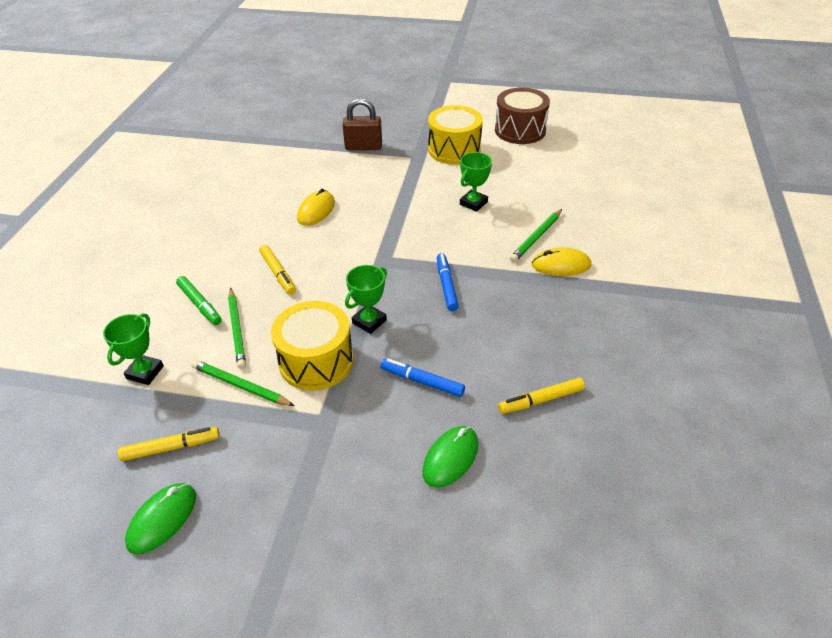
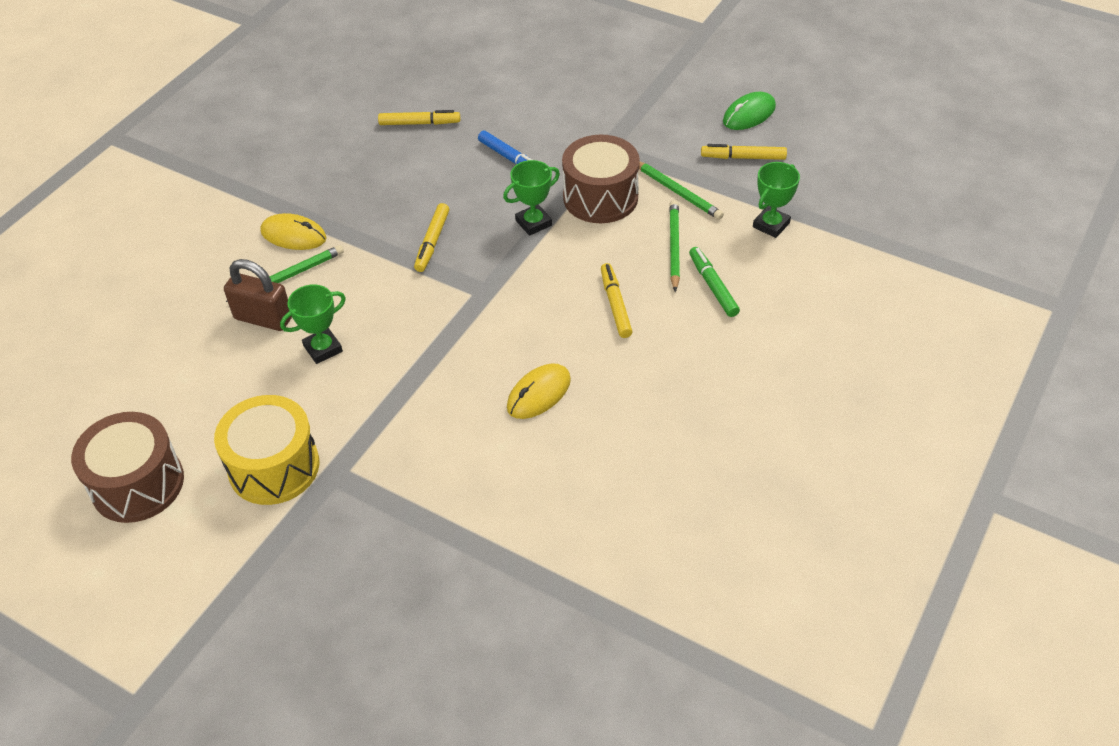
camera: 160 degrees left, 5 degrees up
yellow drum [271,301,354,391] -> brown drum [562,134,640,223]
brown padlock [343,98,382,150] -> brown padlock moved to [224,259,292,331]
green mouse [423,426,478,488] -> none
blue marker [437,253,459,311] -> yellow marker [414,203,449,272]

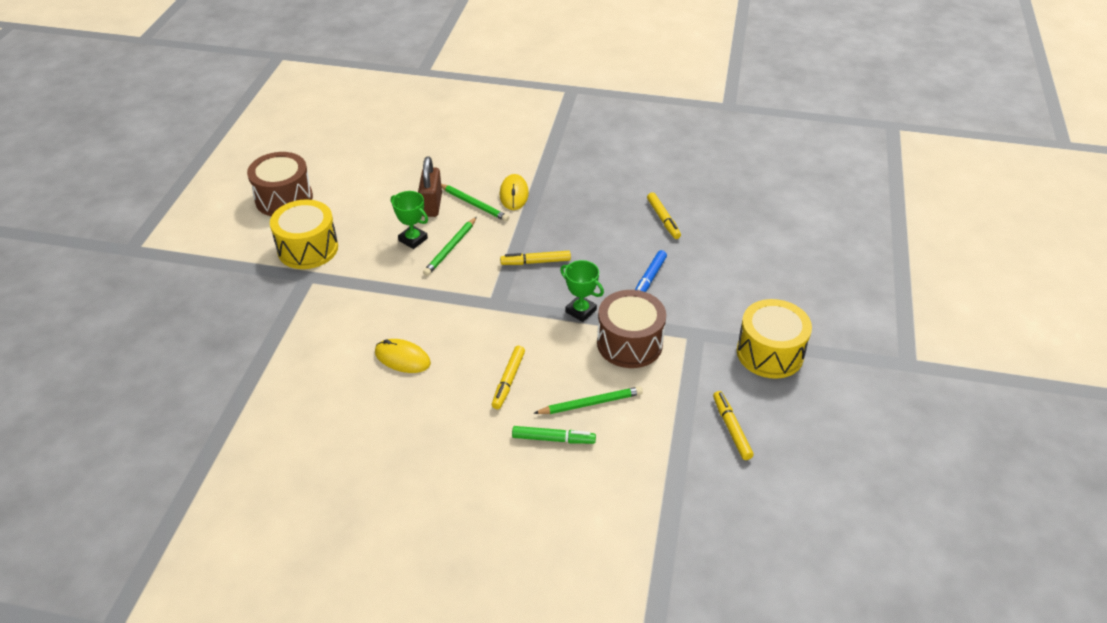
camera: 70 degrees right, 5 degrees down
yellow marker [601,263,633,338] -> yellow marker turned 135 degrees clockwise [492,346,525,409]
green pencil [639,162,724,220] -> green pencil moved to [423,217,477,276]
green marker [689,247,740,317] -> green marker turned 45 degrees clockwise [512,426,596,444]
green mouse [723,92,776,130] -> none
green trophy [753,162,800,238] -> none
none -> yellow drum [737,299,812,379]

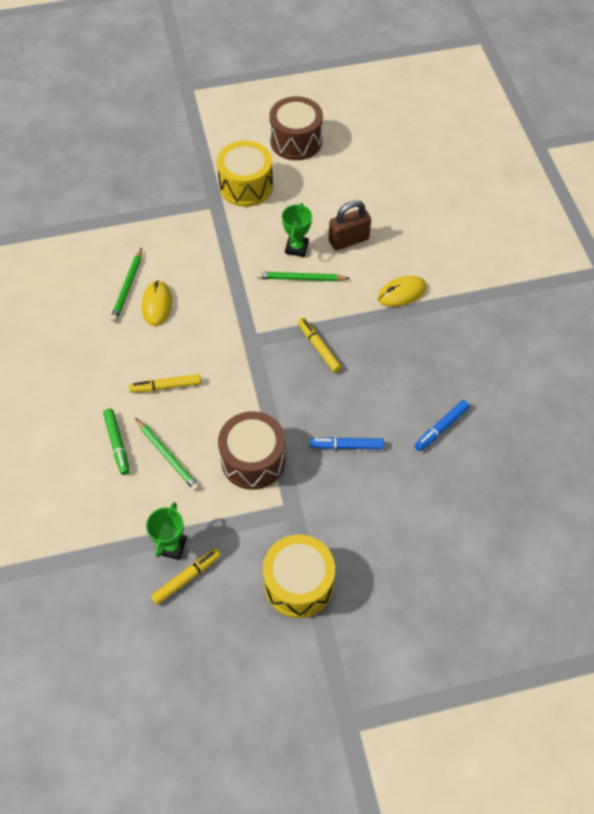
camera: 65 degrees right, 15 degrees up
green pencil [441,184,509,222] -> green pencil moved to [110,248,142,322]
green trophy [560,260,604,322] -> green trophy moved to [146,502,187,560]
yellow marker [647,192,681,239] -> blue marker [414,400,470,451]

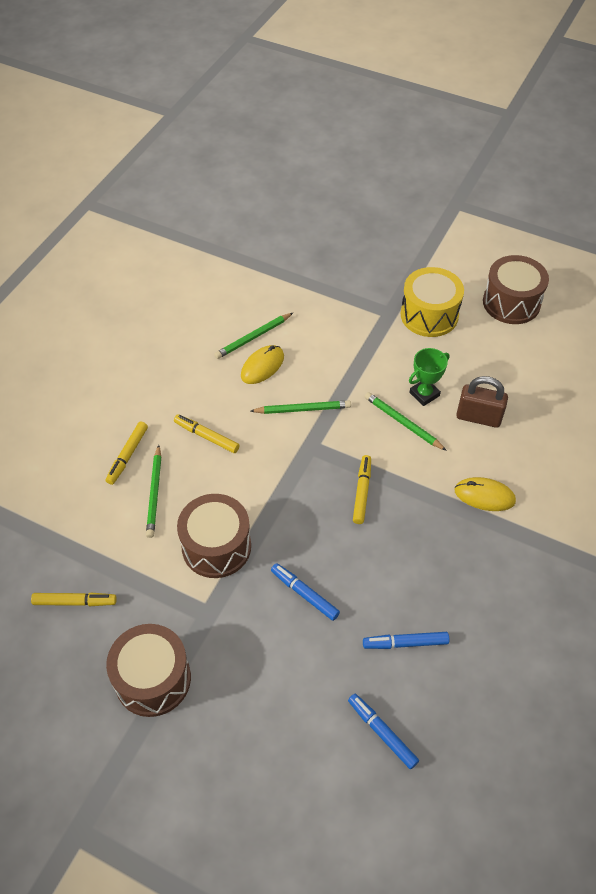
camera: 40 degrees right, 5 degrees down
green marker [103,409,130,475] -> yellow marker [106,422,148,485]
green trophy [146,502,187,560] -> none
yellow drum [263,535,335,618] -> brown drum [106,624,191,717]
none -> green pencil [251,400,351,414]
none -> blue marker [348,694,419,769]

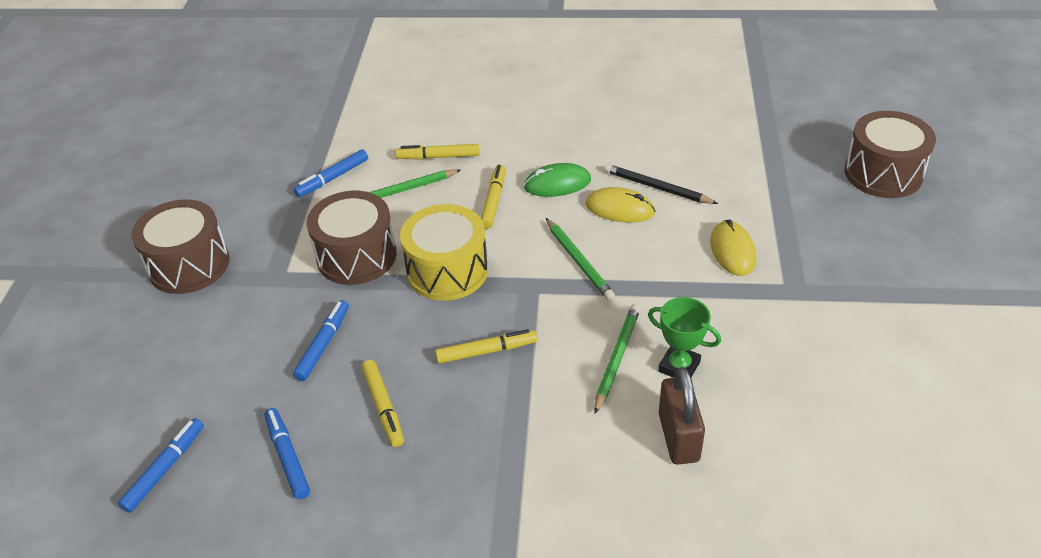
camera: 70 degrees right, 10 degrees down
yellow marker [31,592,117,606] -> yellow marker moved to [361,360,404,447]
green pencil [214,313,293,359] -> black pencil [604,164,718,204]
yellow drum [401,267,464,337] -> yellow drum moved to [400,204,488,301]
yellow mouse [454,477,516,511] -> yellow mouse moved to [710,219,756,276]
brown drum [483,255,549,324] -> brown drum moved to [844,111,936,198]
none -> blue marker [294,149,368,197]
none -> green mouse [524,163,591,197]

